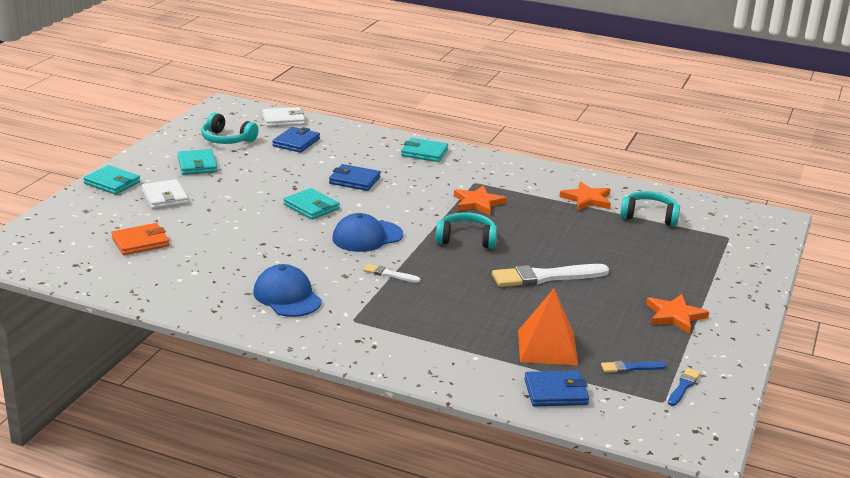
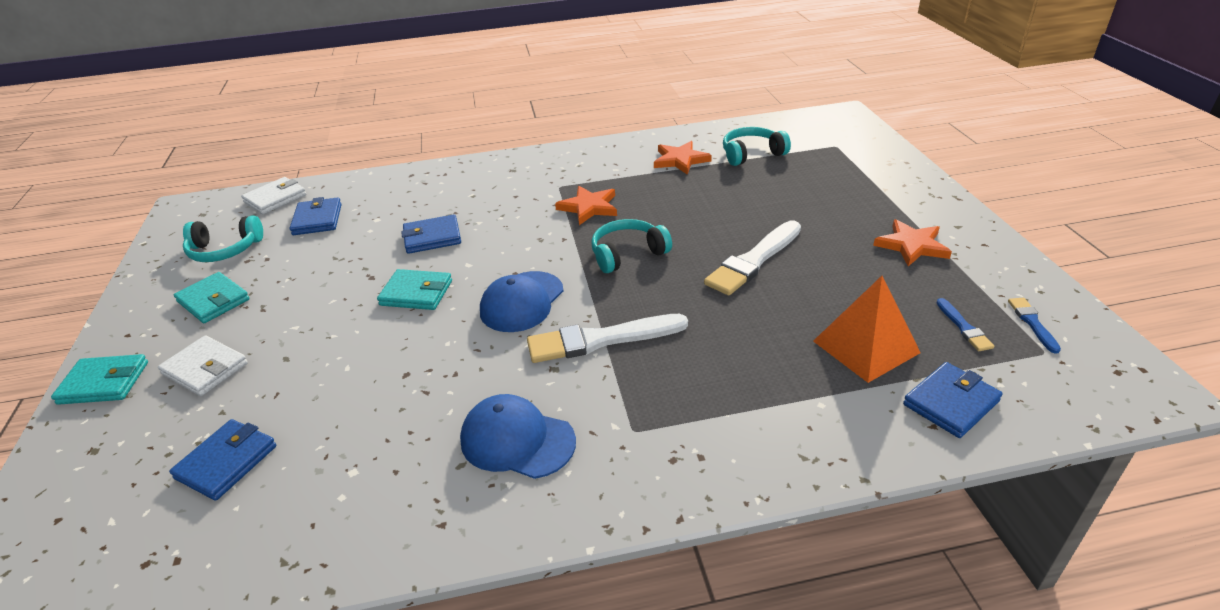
camera: 30 degrees left, 10 degrees up
orange wallet [111,223,169,255] -> blue wallet [169,419,277,501]
white brush [363,264,421,283] -> white brush [527,314,688,363], size x2.05
turquoise wallet [401,138,448,162] -> none
blue brush [601,361,666,373] -> blue brush turned 60 degrees counterclockwise [936,298,994,351]

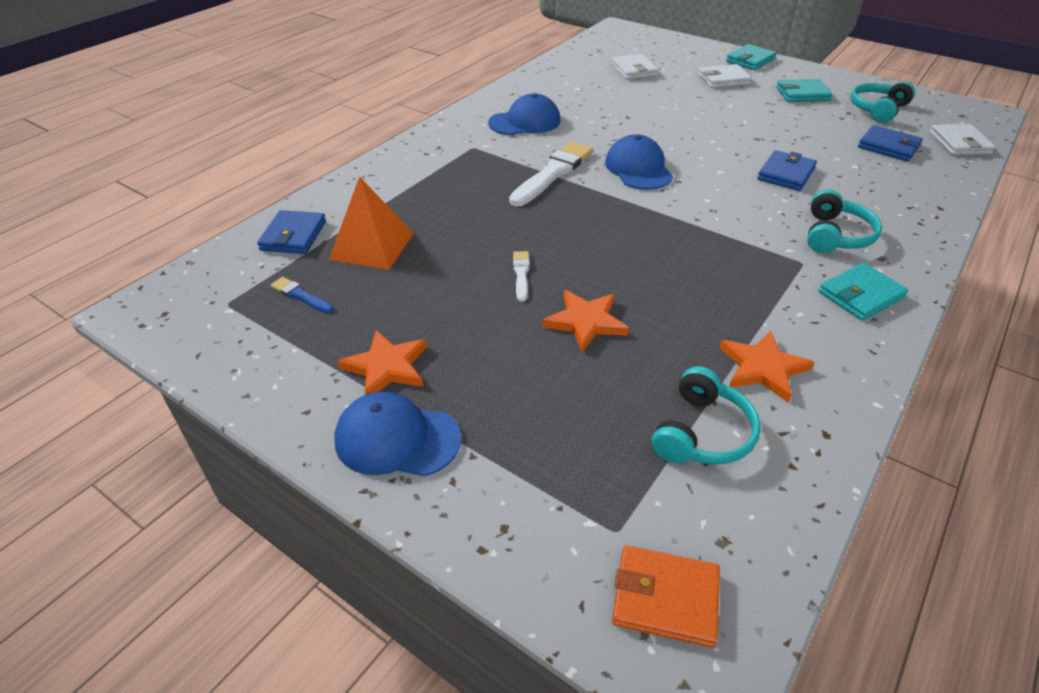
camera: 135 degrees right, 5 degrees up
blue wallet [169,419,277,501] -> white wallet [611,54,658,80]
turquoise wallet [377,269,452,310] -> turquoise wallet moved to [819,263,908,321]
orange star [555,186,617,225] -> orange star moved to [542,290,629,352]
turquoise headphones [591,219,672,273] -> turquoise headphones moved to [807,189,882,253]
white brush [704,221,801,295] -> white brush [513,251,530,301], size x0.49
blue brush [1008,298,1061,353] -> none
none -> blue cap [335,392,461,476]
none -> orange wallet [612,545,720,647]

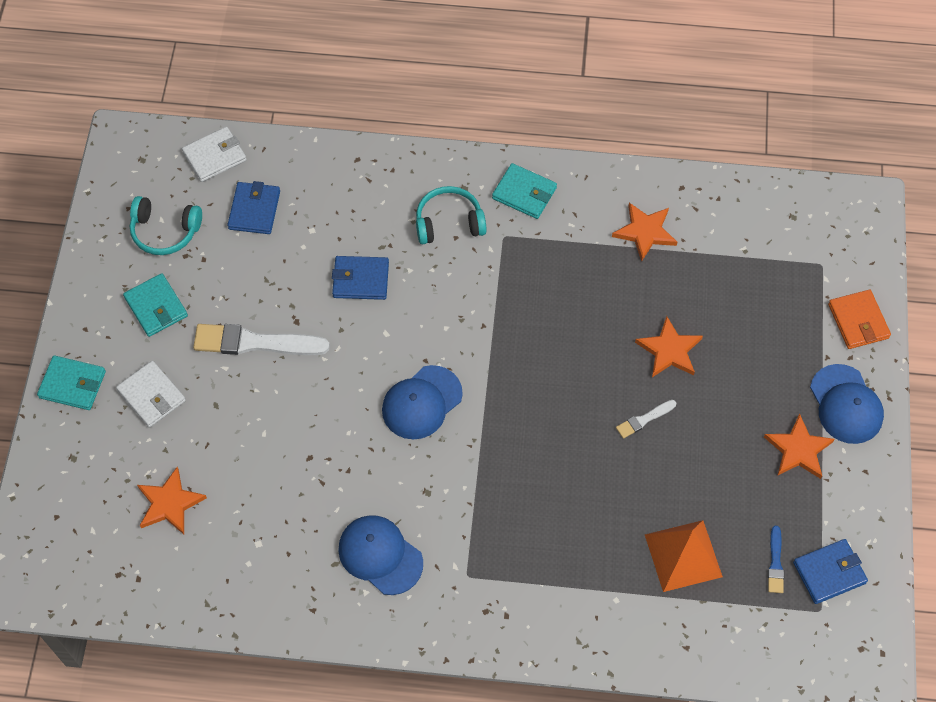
camera: 120 degrees left, 20 degrees up
blue wallet [257,210,326,254] -> blue wallet moved to [793,539,868,604]
white brush [509,141,593,206] -> white brush moved to [193,324,330,355]
white wallet [611,54,658,80] -> orange star [137,467,207,534]
orange wallet [612,545,720,647] -> orange wallet moved to [828,290,891,349]
turquoise headphones [652,366,761,465] -> none

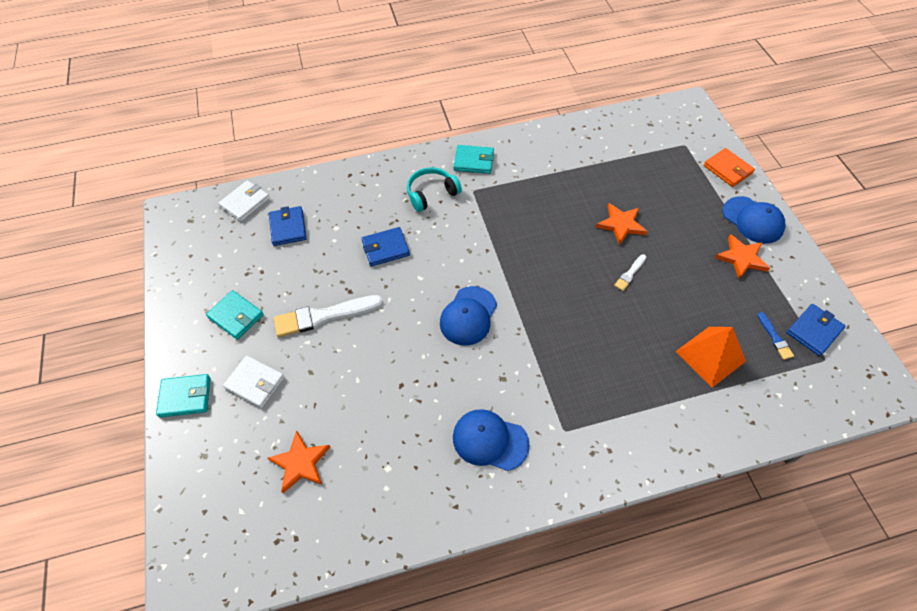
camera: 20 degrees left, 5 degrees down
turquoise headphones [130,196,202,255] -> none
orange star [612,203,677,262] -> none

